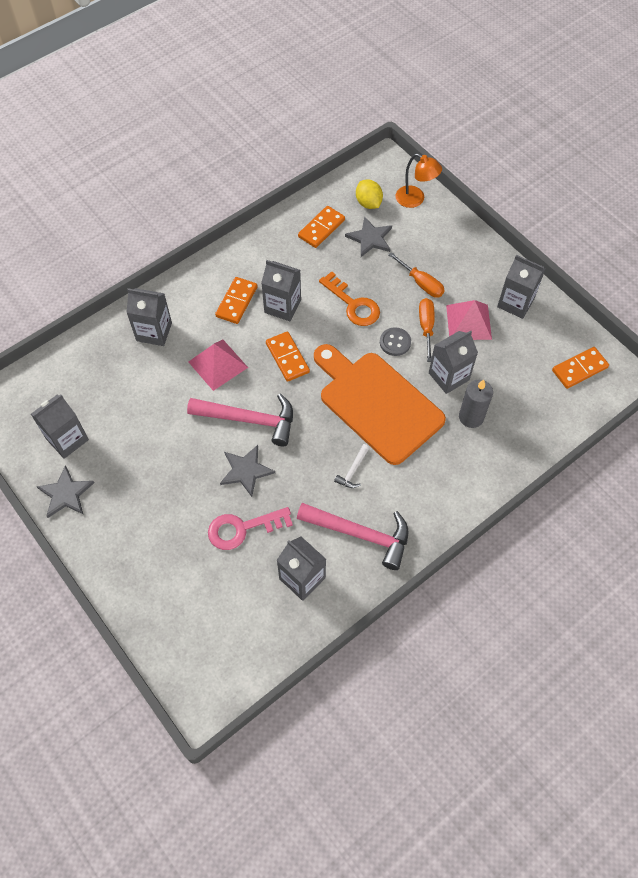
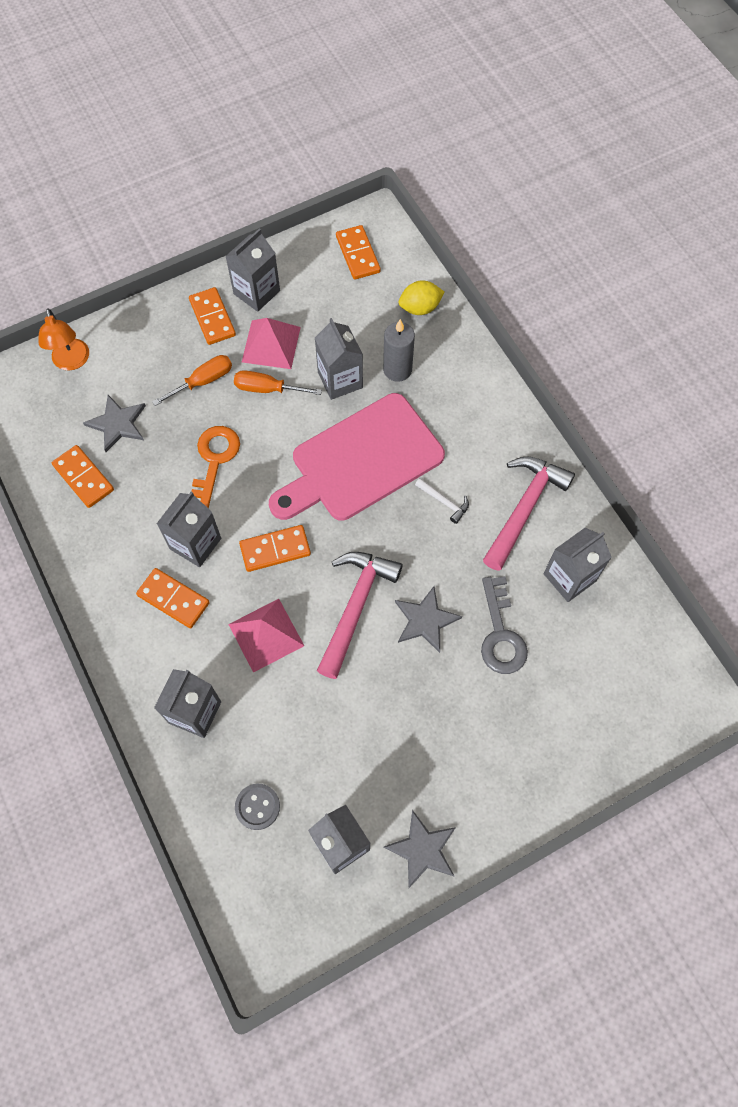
camera: 80 degrees left, 5 degrees up
pink key [208,507,293,550] -> grey key [481,576,528,674]
orange cutting board [314,344,446,465] -> pink cutting board [269,393,445,521]
orange key [319,271,380,326] -> orange key turned 45 degrees counterclockwise [191,426,240,508]
yellow lemon [356,180,383,209] -> yellow lemon moved to [399,281,444,315]
grey button [380,327,411,356] -> grey button moved to [235,784,280,830]
orange lamp [395,153,442,208] -> orange lamp turned 120 degrees clockwise [38,308,89,371]
none -> orange domino [189,287,236,345]

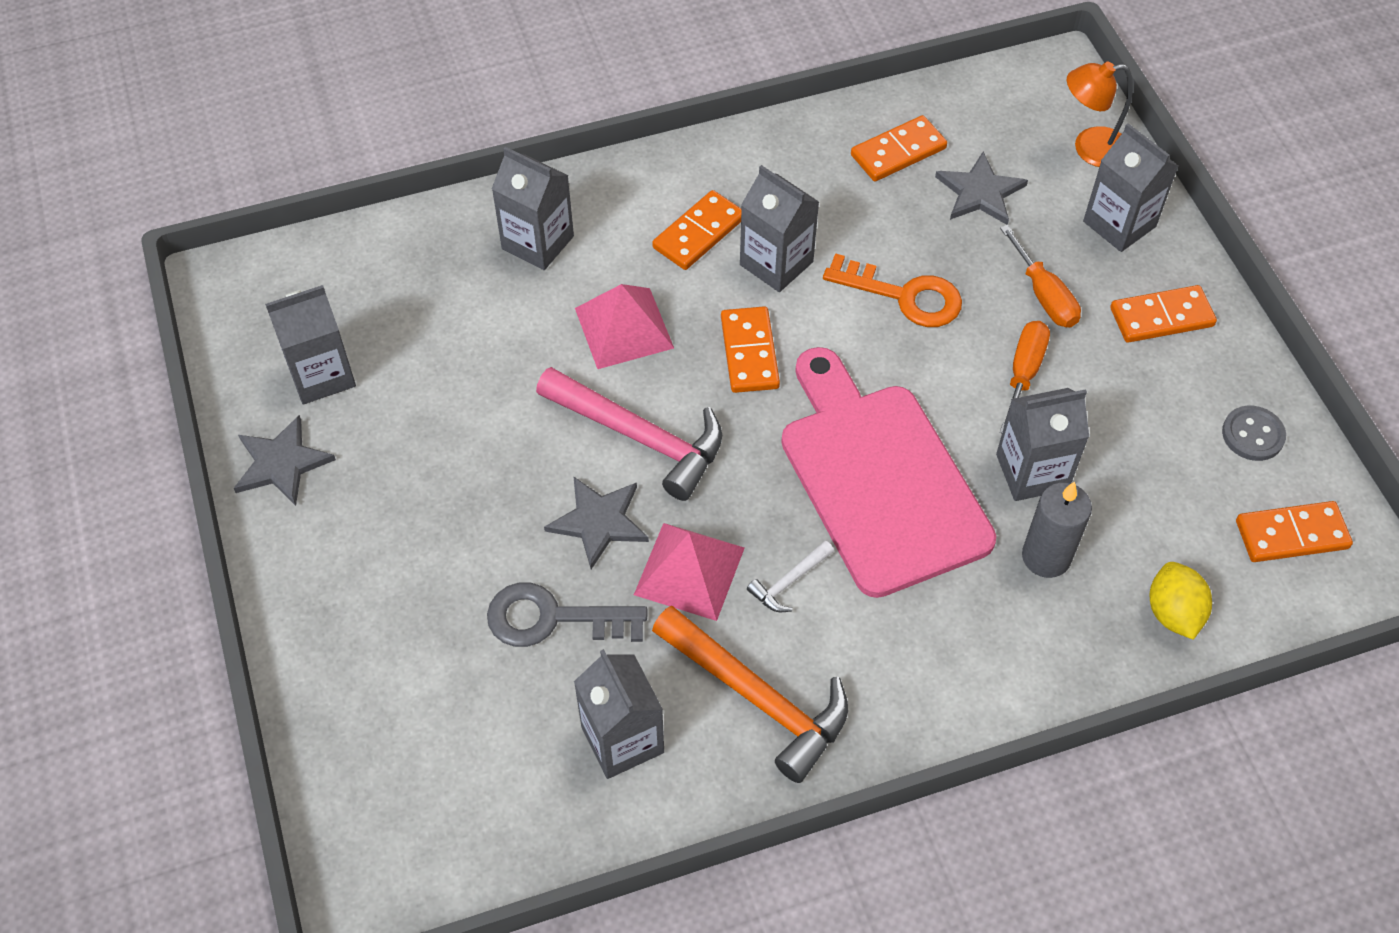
camera: 100 degrees right, 10 degrees down
grey carton [225,228,280,312] -> grey carton moved to [1083,123,1178,252]
grey button [235,784,280,830] -> grey button moved to [1222,406,1286,461]
pink pyramid [242,318,301,369] -> pink pyramid moved to [634,523,745,621]
pink hammer [483,456,575,571] -> orange hammer [652,605,848,783]

